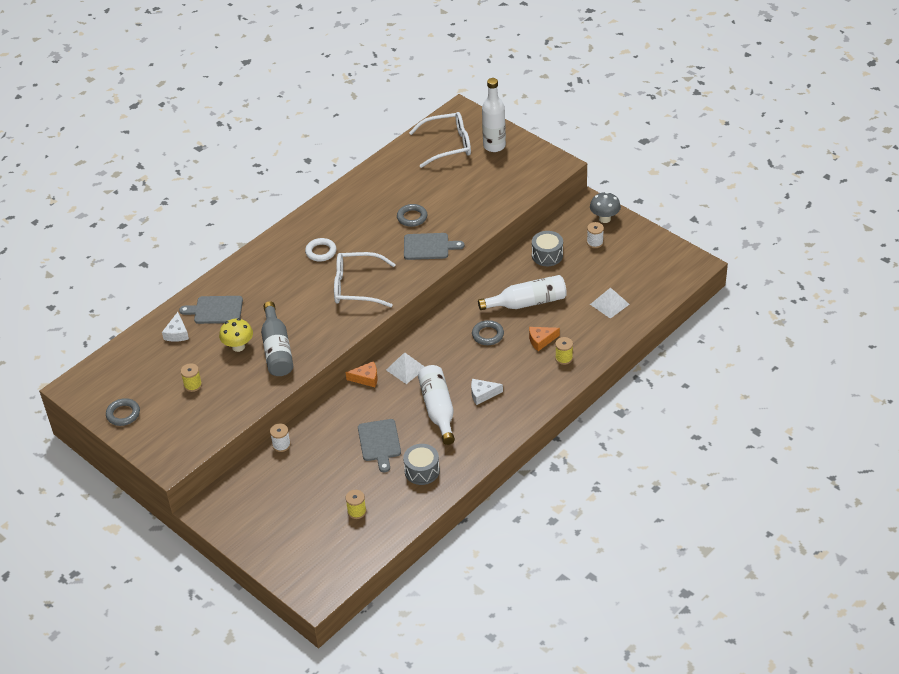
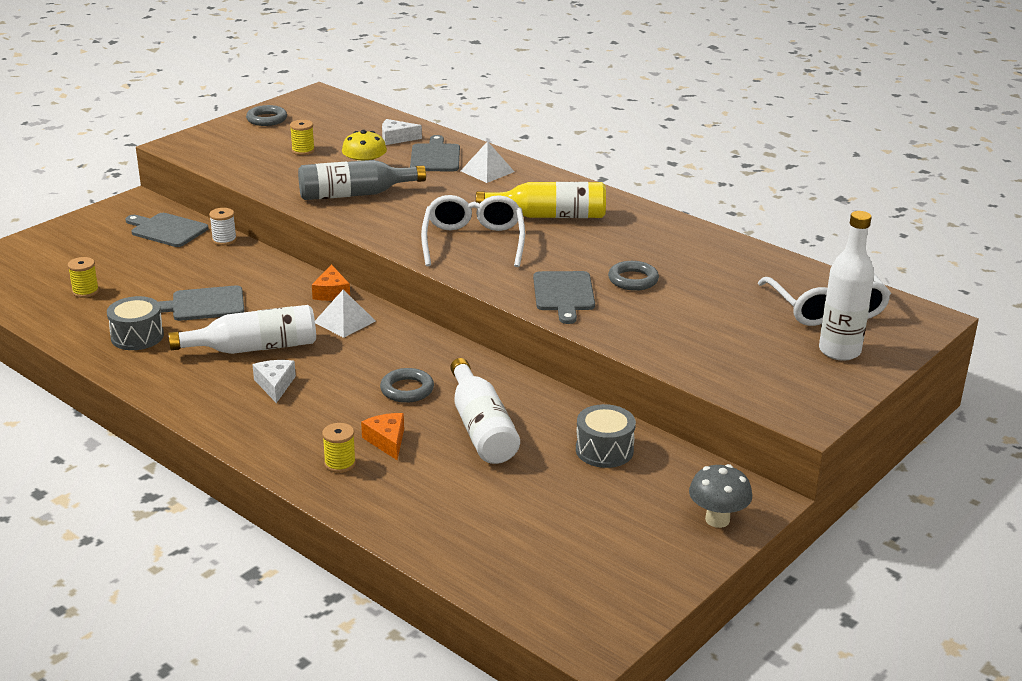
camera: 85 degrees right, 15 degrees down
white ring [305,238,336,262] -> yellow bottle [476,182,606,218]
white spool [587,222,604,248] -> none
white pyramid [590,287,630,319] -> white pyramid moved to [461,141,515,183]
none -> grey cutting board [125,213,209,247]

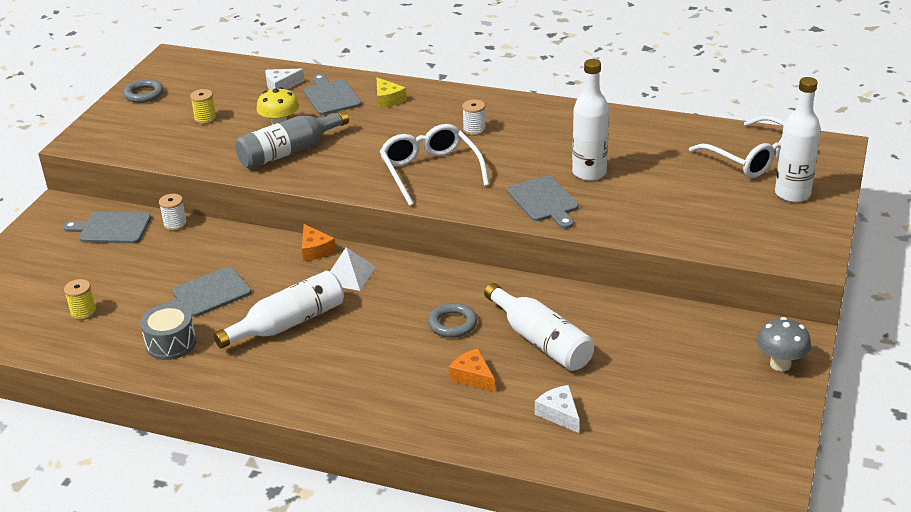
camera: 20 degrees left, 5 degrees up
white cheese [252,360,296,403] -> white cheese moved to [535,385,580,433]
yellow spool [322,423,356,473] -> none
white pyramid [461,141,515,183] -> yellow cheese [376,77,407,108]
yellow bottle [476,182,606,218] -> white spool [462,100,486,136]
grey drum [576,404,636,468] -> none
grey ring [608,261,659,291] -> white bottle [572,59,609,181]

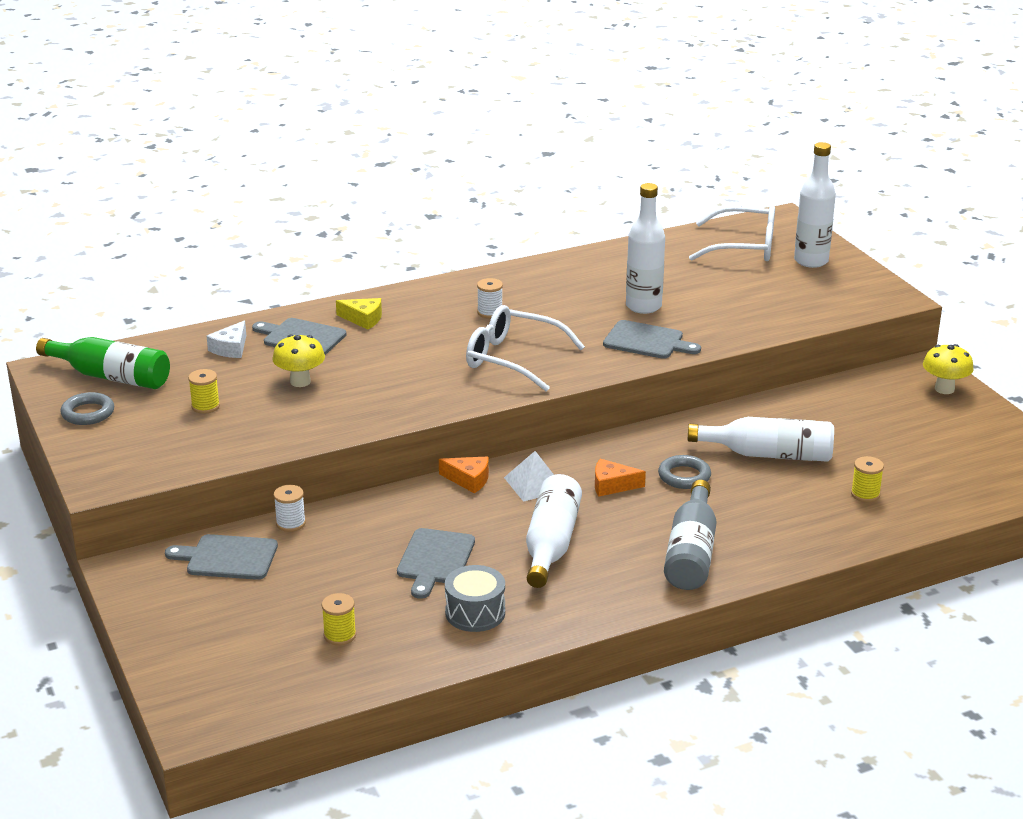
camera: 45 degrees left, 5 degrees down
grey cutting board [63,212,151,244] -> grey cutting board turned 45 degrees clockwise [165,534,278,580]
grey bottle [235,110,349,169] -> grey bottle moved to [664,480,717,590]
orange cheese [449,348,495,392] -> orange cheese moved to [595,459,646,497]
white cheese [535,385,580,433] -> yellow spool [851,456,884,502]
grey mushroom [757,317,811,371] -> yellow mushroom [923,344,974,394]
none -> green bottle [36,337,170,389]

